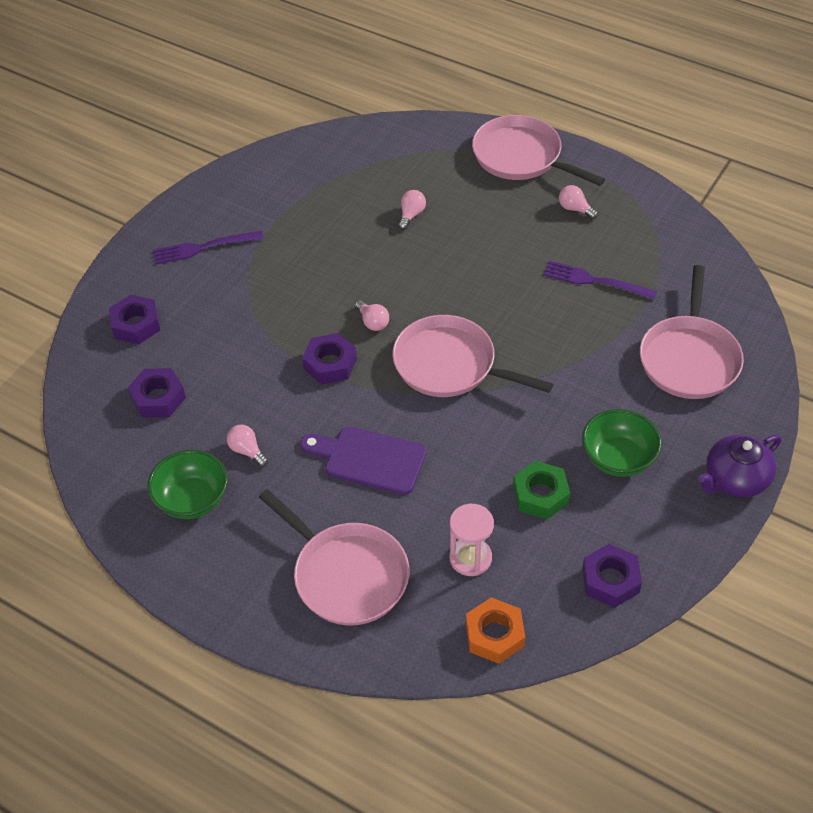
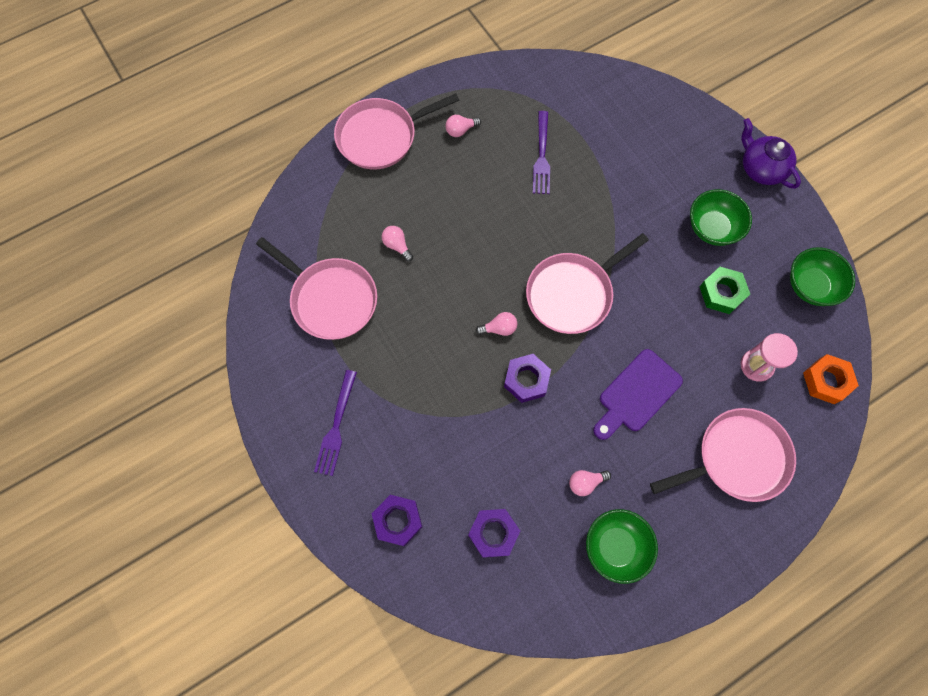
camera: 65 degrees left, 20 degrees up
purple fork [543,261,657,300] -> purple fork turned 45 degrees counterclockwise [533,111,550,194]
purple nut [582,544,642,608] -> green bowl [790,247,855,306]
pink pan [640,265,744,399] -> pink pan moved to [256,237,377,340]
purple teapot [698,434,781,497] -> purple teapot turned 150 degrees clockwise [741,118,801,189]

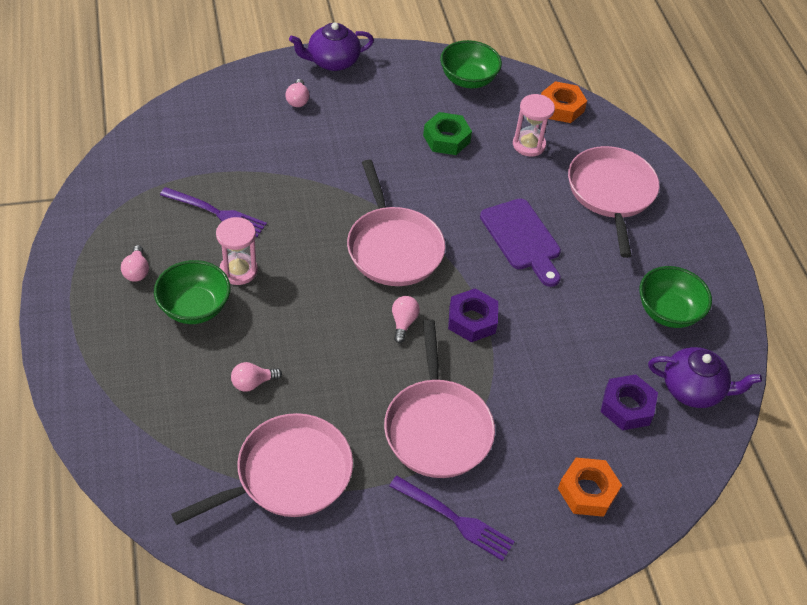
camera: 75 degrees left, 20 degrees down
pink pan [334,93,459,169] -> pink pan moved to [384,319,495,478]
purple nut [372,495,422,546] -> orange nut [558,457,622,517]
pink light bulb [569,470,611,496] -> pink light bulb moved to [285,79,309,107]
green bowl [690,189,752,246] -> green bowl moved to [154,260,231,324]
none -> pink hourglass [216,217,258,285]
none -> purple teapot [648,347,762,408]

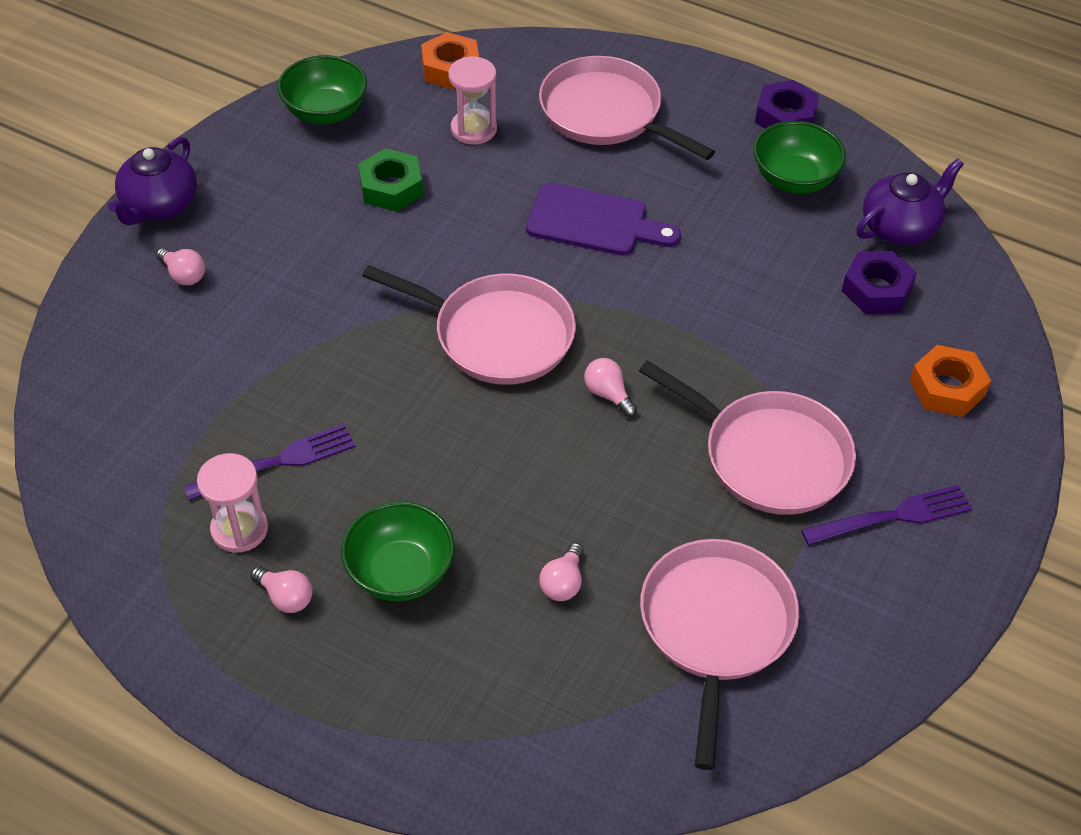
camera: 45 degrees left, 0 degrees up
pink hourglass [216,217,258,285] -> pink hourglass moved to [197,453,268,553]
purple nut [448,288,498,342] -> purple nut moved to [755,80,819,129]

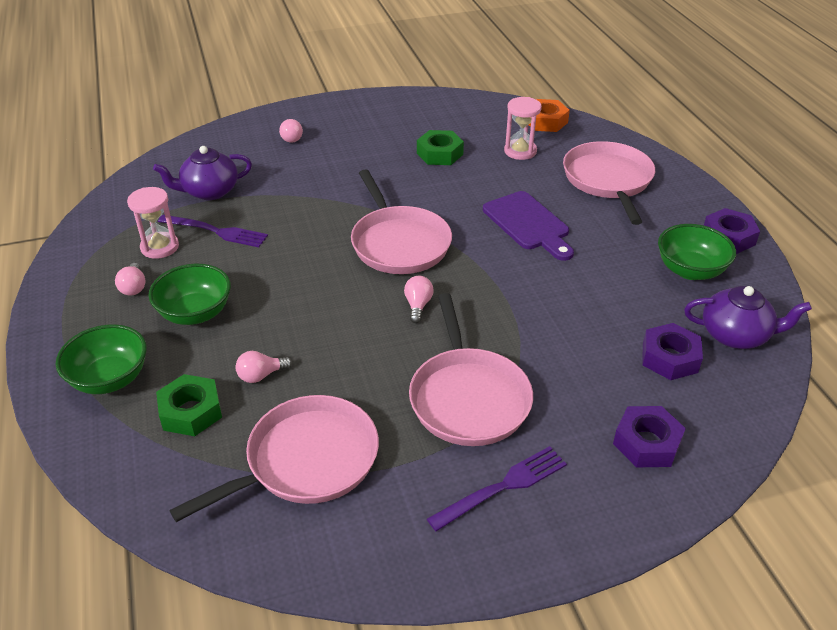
camera: 45 degrees right, 10 degrees down
purple teapot [108,137,197,225] -> purple teapot moved to [153,146,252,200]
green bowl [277,55,367,124] -> green bowl moved to [56,324,147,394]
purple fork [801,485,972,545] -> purple fork turned 60 degrees counterclockwise [427,446,567,532]
orange nut [910,345,991,417] -> purple nut [613,406,686,467]
none -> green nut [156,374,222,436]

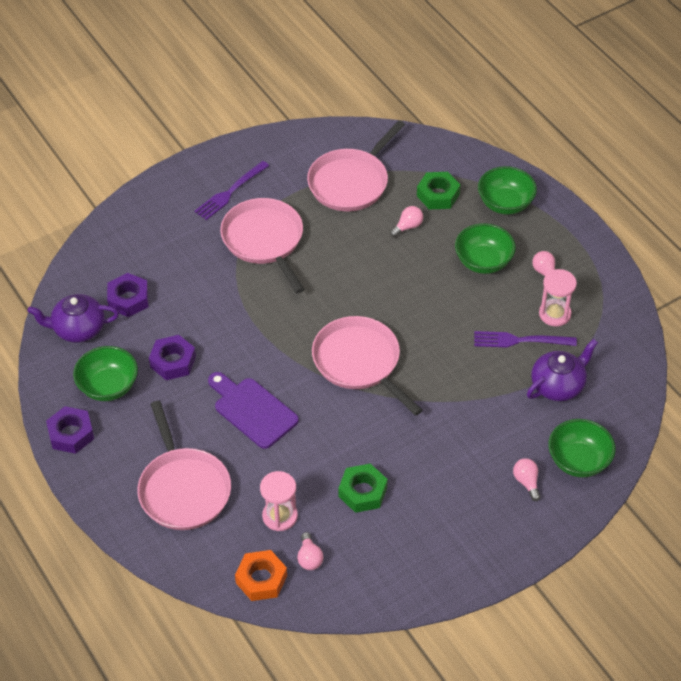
camera: 165 degrees right, 10 degrees up
pink light bulb [404,276,434,323] -> pink light bulb moved to [297,532,323,570]
purple nut [613,406,686,467] -> purple nut moved to [149,335,196,380]
none -> green bowl [548,419,616,477]

